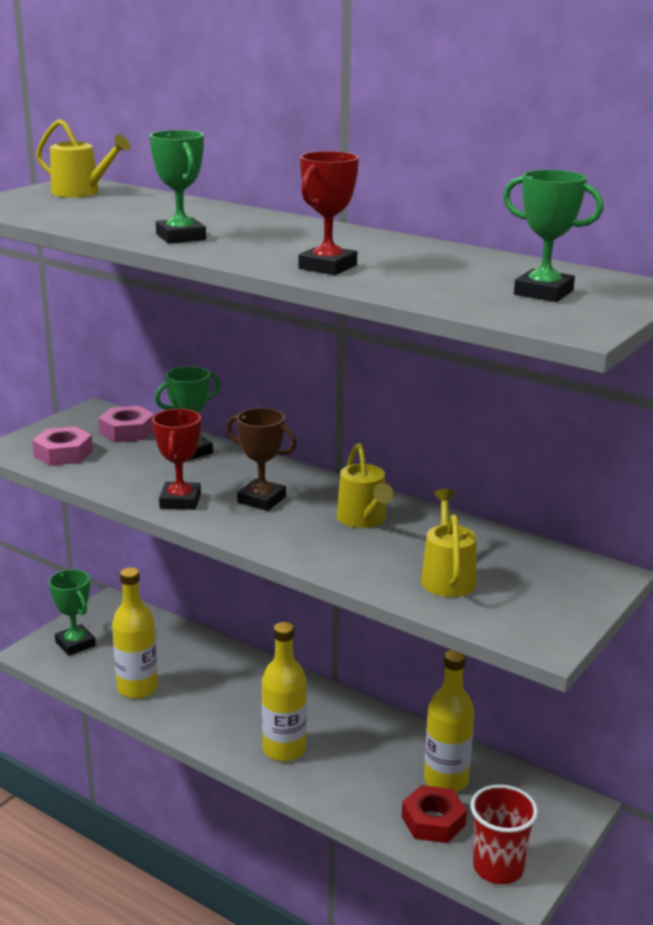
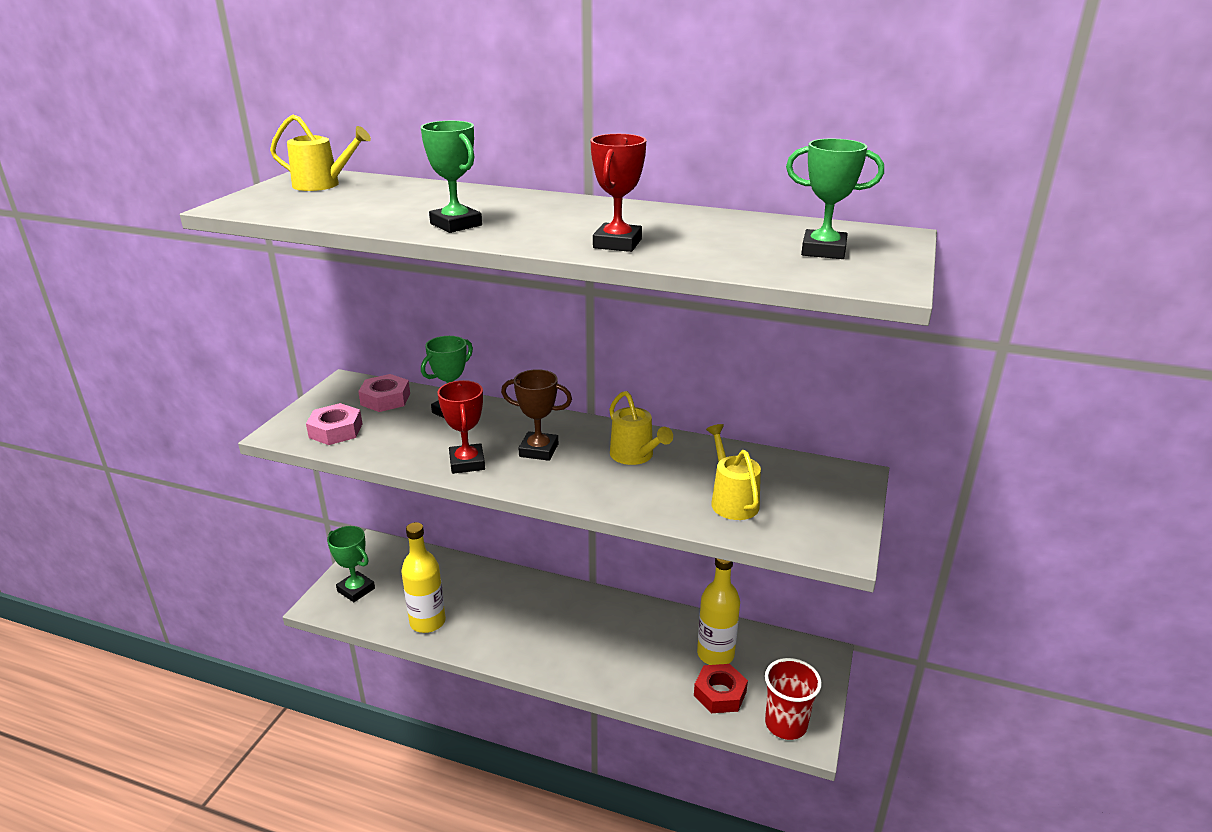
camera: 15 degrees left, 5 degrees up
yellow bottle [262,622,307,762] -> none

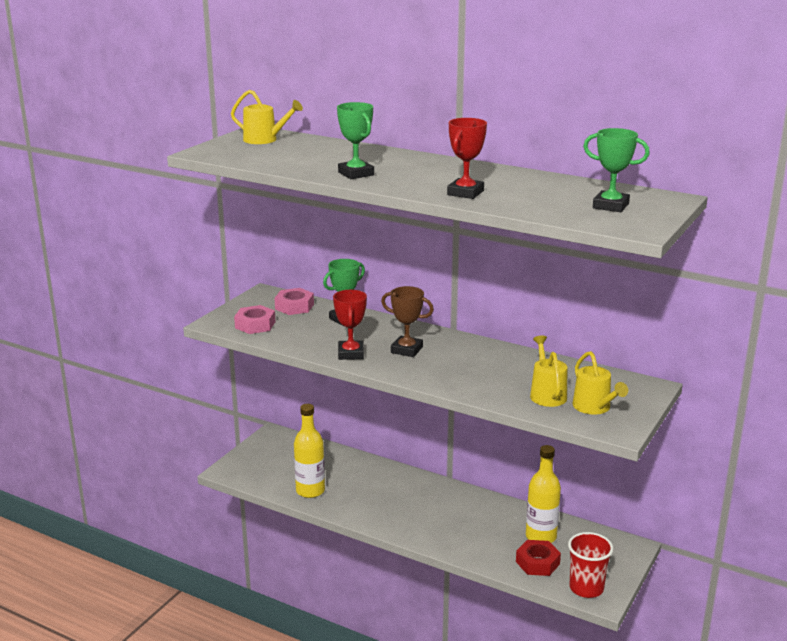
camera: 10 degrees right, 5 degrees down
green trophy [327,526,375,602] -> none
yellow watering can [609,391,673,465] -> yellow watering can moved to [573,351,628,415]

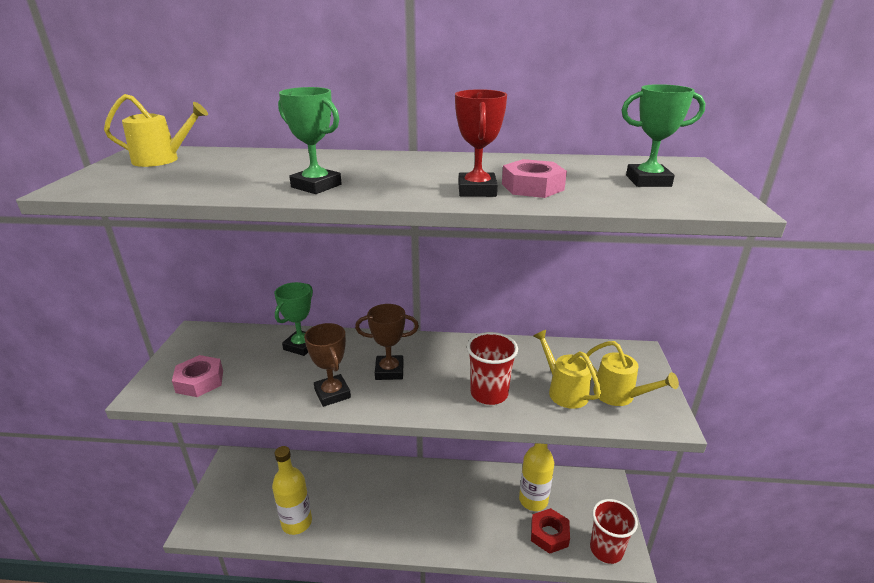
camera: 25 degrees left, 5 degrees up
pink nut [275,288,314,315] -> pink nut moved to [502,159,567,198]
red trophy [333,290,367,360] -> brown trophy [304,323,351,407]
none -> red cup [467,332,518,405]

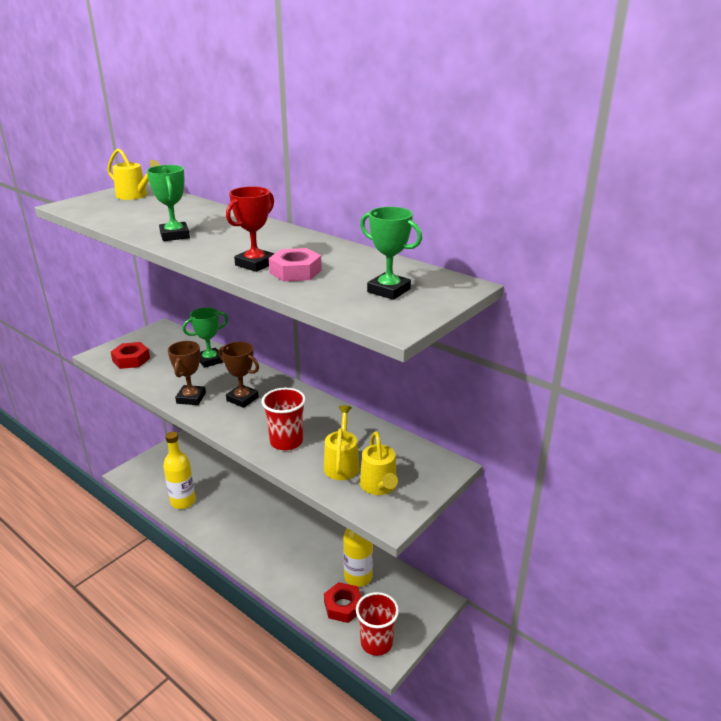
camera: 35 degrees right, 0 degrees up
pink nut [172,355,223,397] -> red nut [111,342,150,369]

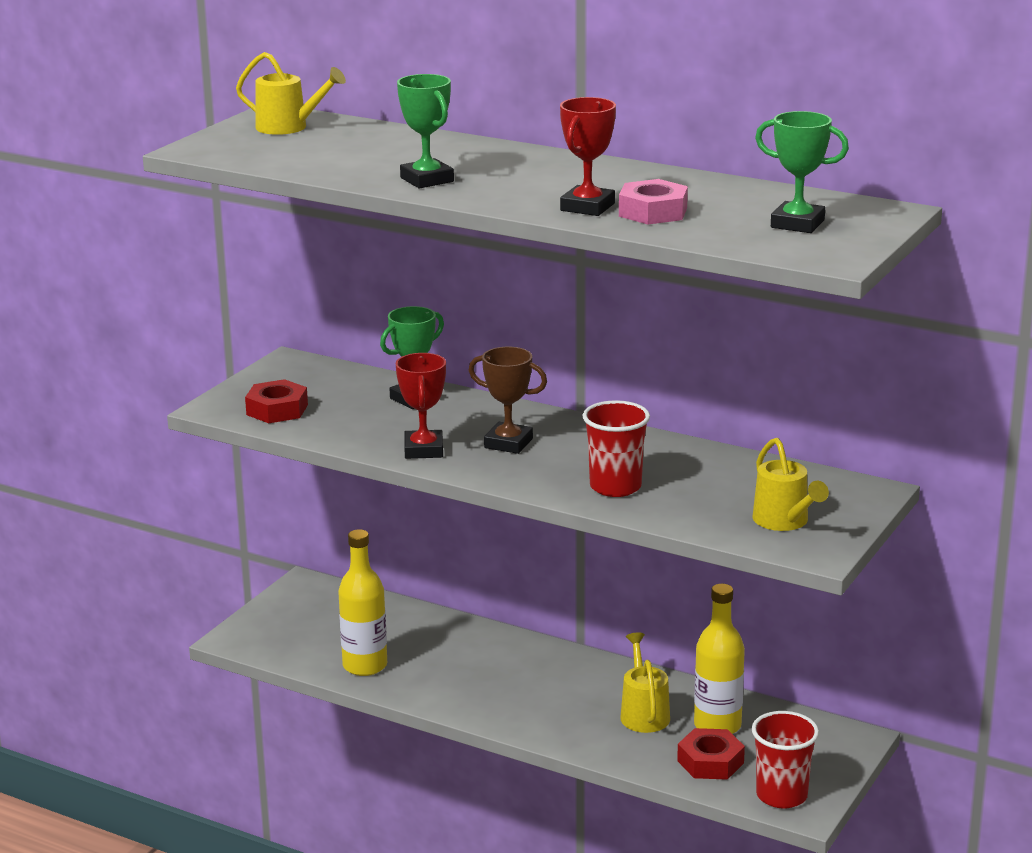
camera: 10 degrees left, 5 degrees down
brown trophy [168,341,206,405] -> red trophy [396,353,446,459]
yellow watering can [324,406,360,480] -> yellow watering can moved to [620,632,670,733]

